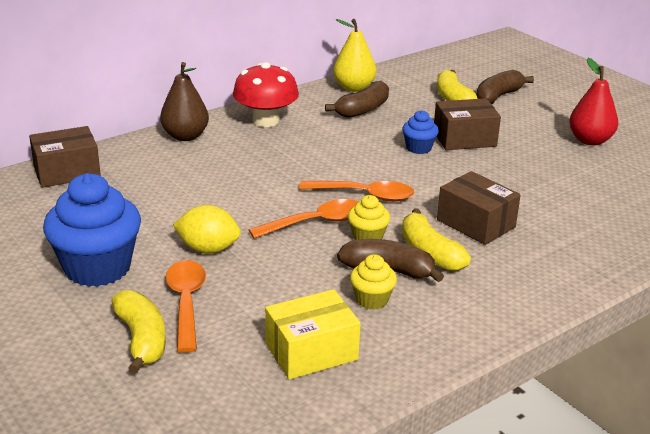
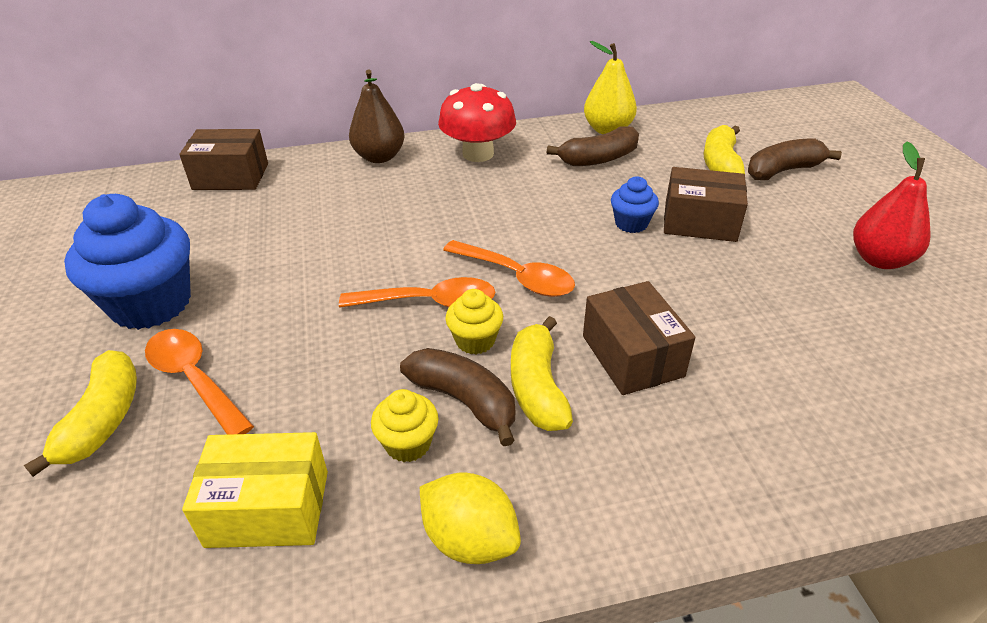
camera: 25 degrees right, 10 degrees up
orange spoon [165,260,206,352] -> orange spoon turned 60 degrees counterclockwise [145,329,254,435]
yellow lemon [173,205,241,254] -> yellow lemon moved to [420,472,521,564]

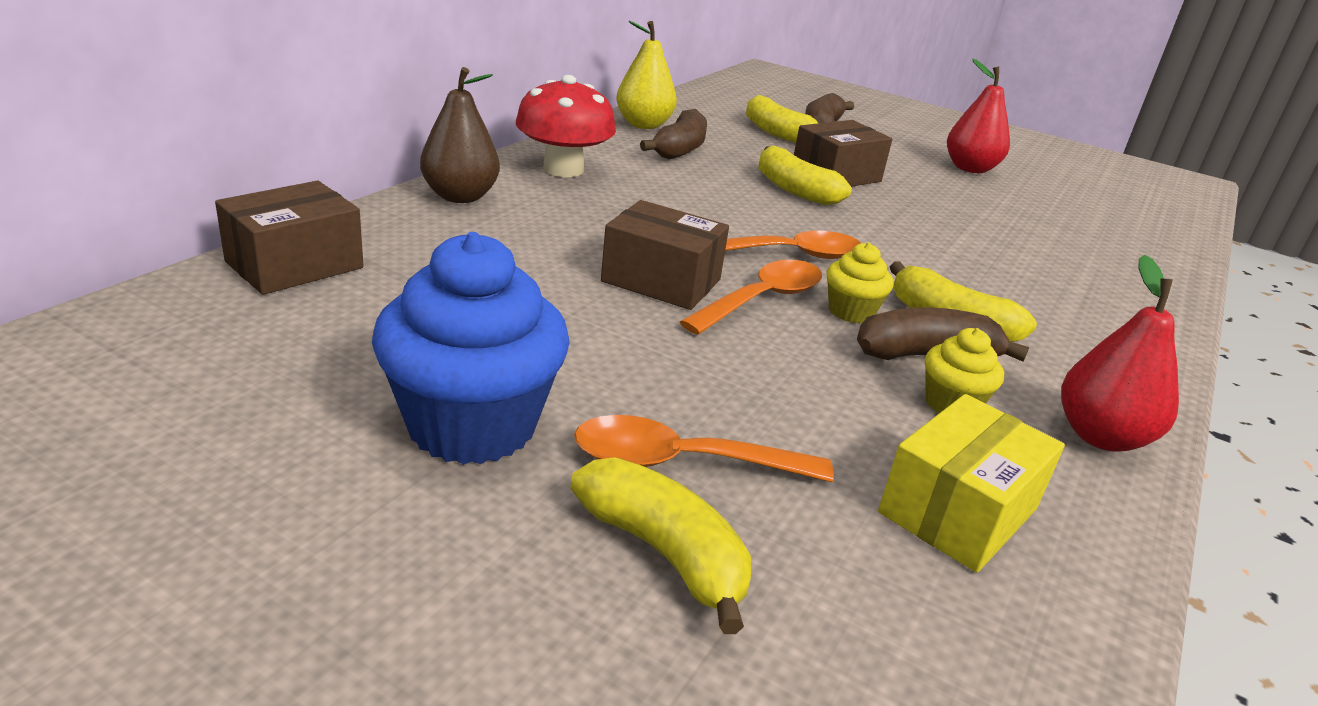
camera: 50 degrees left, 10 degrees down
yellow lemon [420,472,521,564] -> red pear [1061,255,1179,452]
brown box [583,281,695,395] -> brown box moved to [601,200,729,310]
blue cupcake [611,176,659,233] -> yellow banana [758,146,852,205]

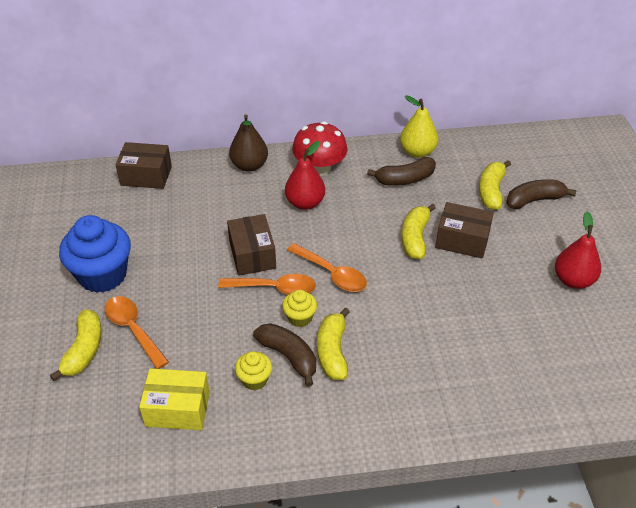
camera: 55 degrees right, 15 degrees up
red pear [1061,255,1179,452] -> red pear moved to [285,141,325,210]

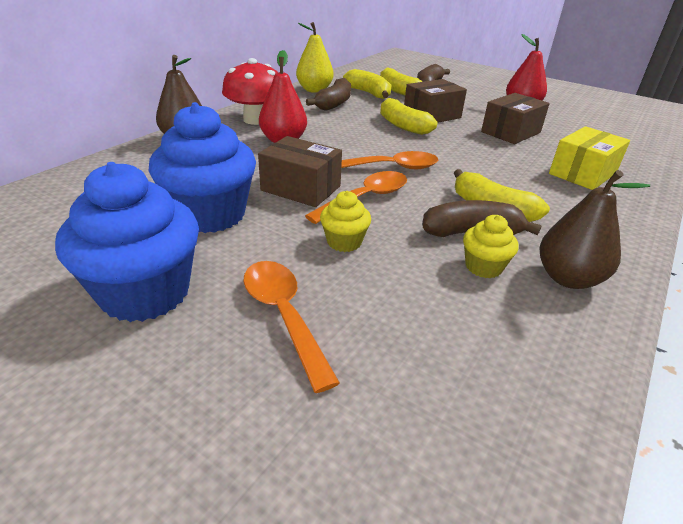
camera: 50 degrees left, 10 degrees down
yellow banana [50,310,102,381] -> yellow banana moved to [343,69,391,99]
orange spoon [104,296,169,369] -> orange spoon turned 60 degrees clockwise [243,261,340,393]
brown box [116,142,172,189] -> brown box moved to [481,93,550,144]
yellow box [139,368,210,430] -> yellow box moved to [549,126,630,190]
yellow cupcake [282,290,317,327] -> yellow cupcake moved to [320,191,371,252]
none -> blue cupcake [149,102,256,233]
none -> brown pear [539,170,650,289]

